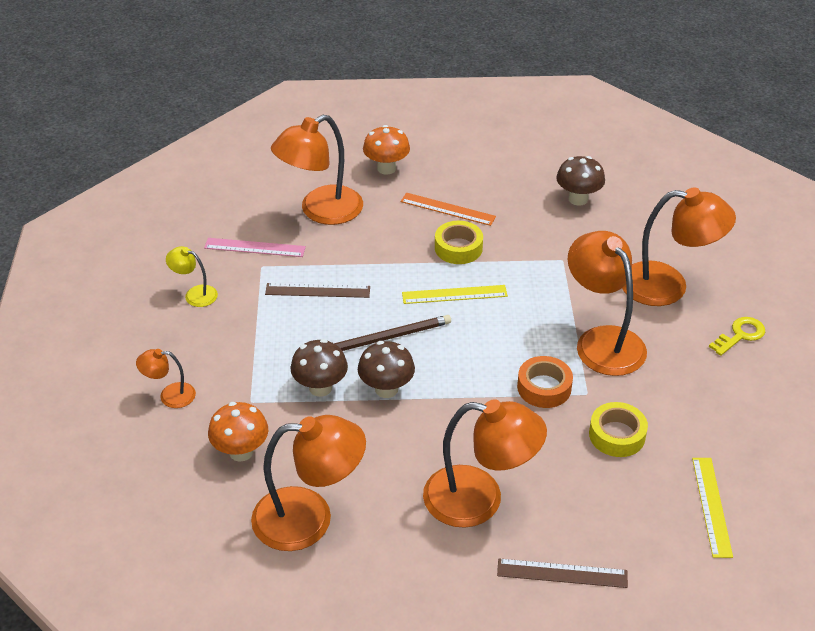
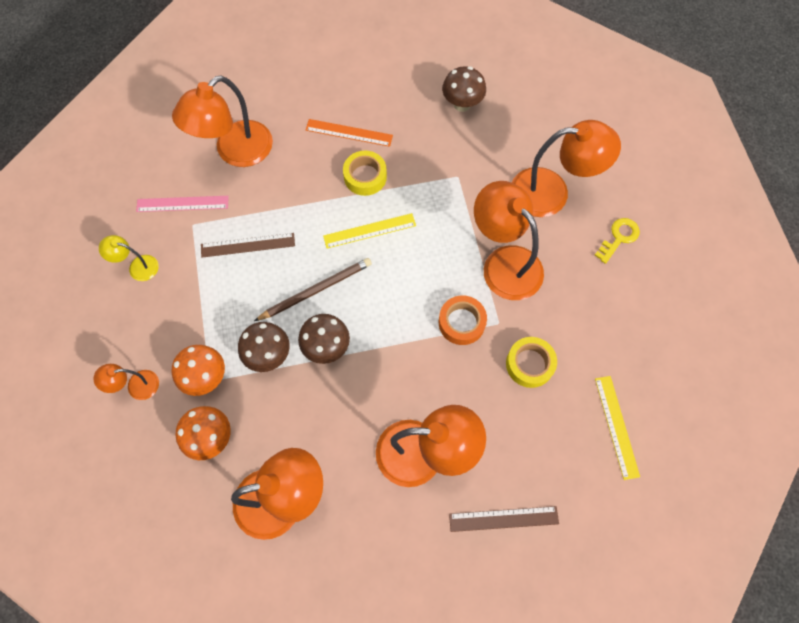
camera: 10 degrees left, 25 degrees up
orange mushroom [363,125,410,175] -> orange mushroom moved to [171,345,225,396]

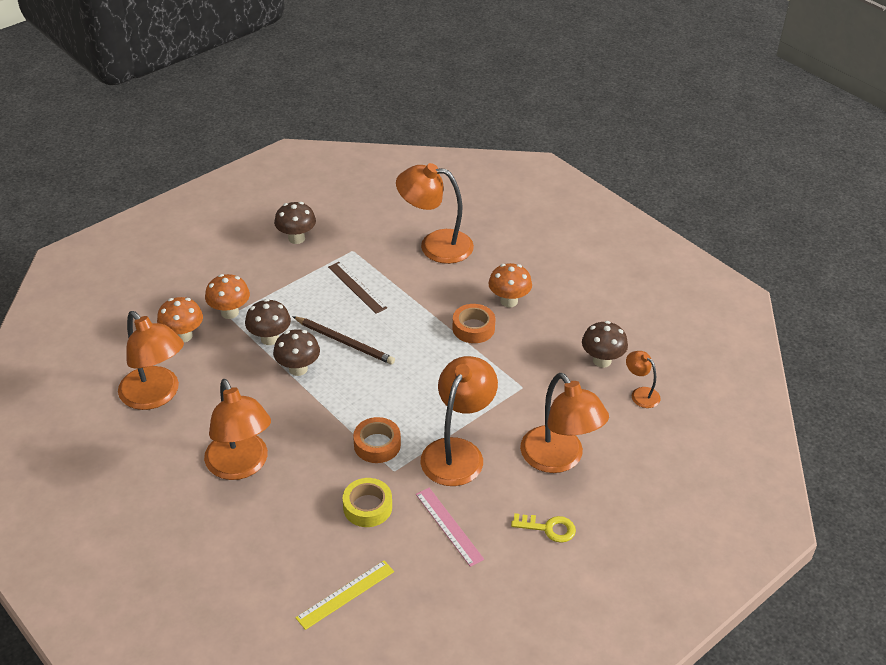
camera: 60 degrees right, 25 degrees down
orange lamp [93,364,159,400] -> orange lamp moved to [626,351,661,408]
yellow lamp [99,235,159,281] -> brown mushroom [274,202,316,244]
pink ruler [136,196,229,212] -> pink ruler moved to [416,488,484,567]
orange ruler [306,119,393,147] -> orange mushroom [488,263,532,307]
yellow ruler [323,213,416,248] -> none
yellow tape [343,151,387,196] -> orange tape [453,304,495,343]
brown ruler [449,506,559,532] -> none

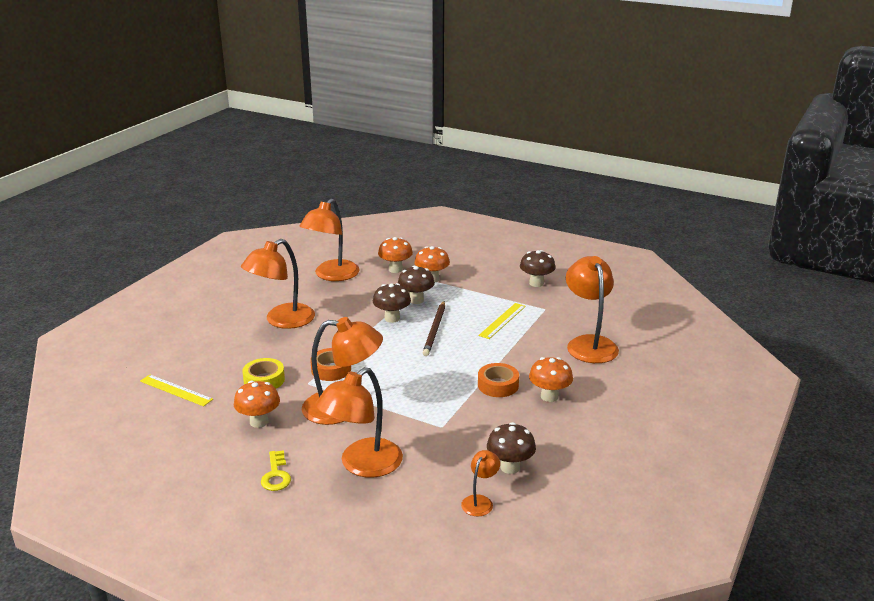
camera: 70 degrees right, 15 degrees down
brown ruler [328,262,387,314] -> yellow ruler [478,303,526,339]
pink ruler [416,488,484,567] -> orange mushroom [234,380,280,428]

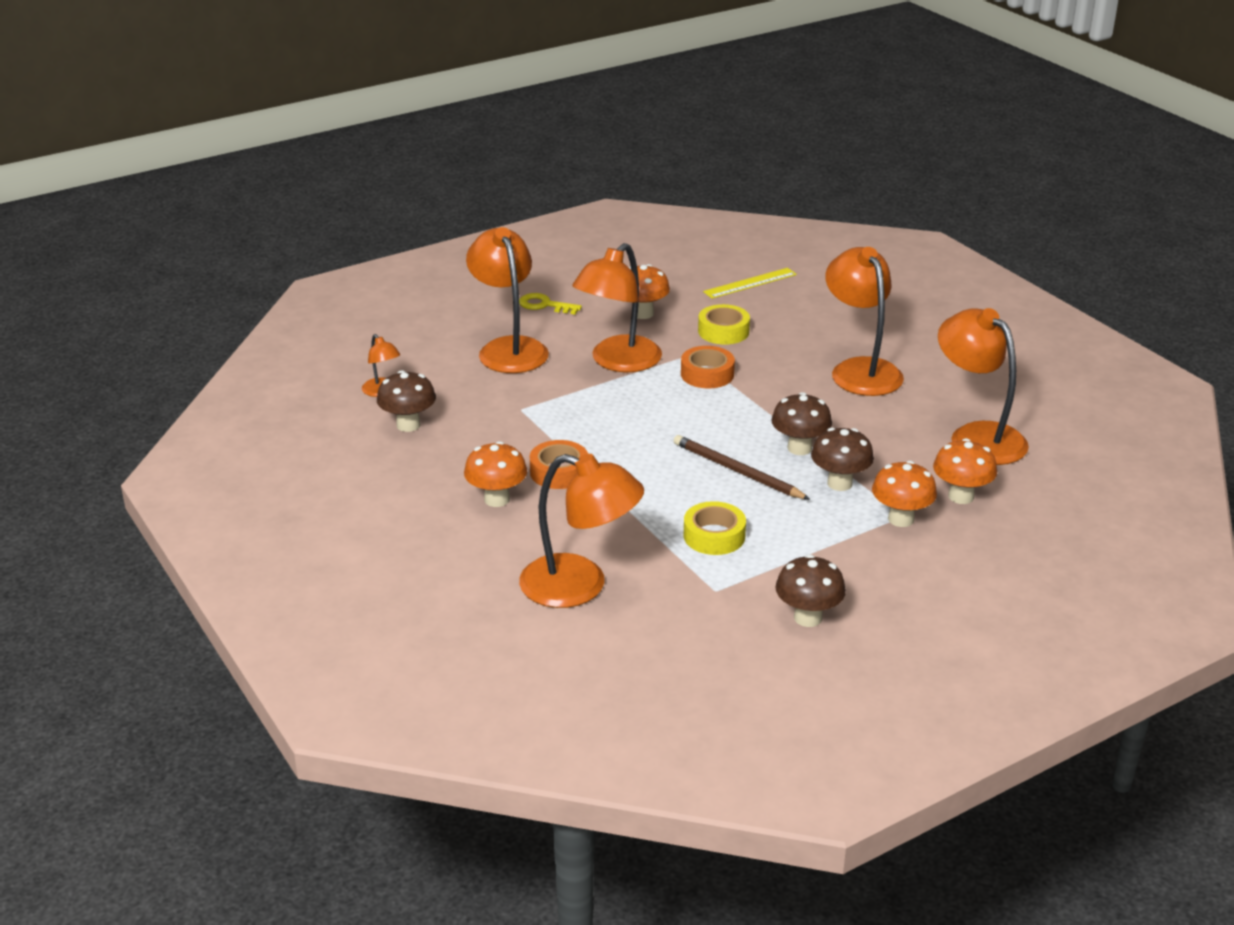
camera: 120 degrees right, 5 degrees up
yellow ruler [478,303,526,339] -> yellow tape [684,501,746,555]

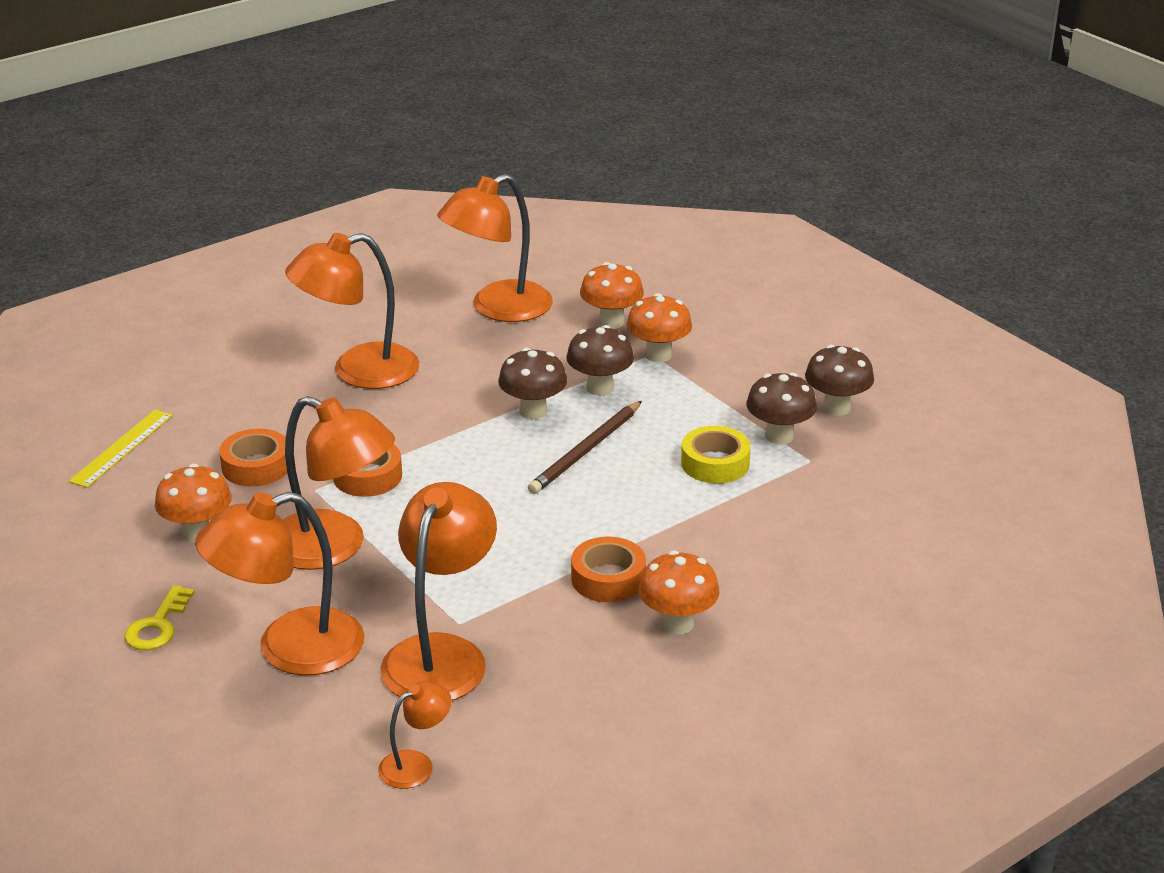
camera: 95 degrees left, 0 degrees up
brown mushroom [377,370,436,432] -> brown mushroom moved to [746,373,817,445]
orange lamp [519,454,644,608] -> orange lamp moved to [381,482,497,701]
yellow tape [698,304,750,345] -> orange tape [219,429,287,487]
yellow ruler [703,268,797,299] -> yellow ruler turned 60 degrees clockwise [69,410,173,488]

